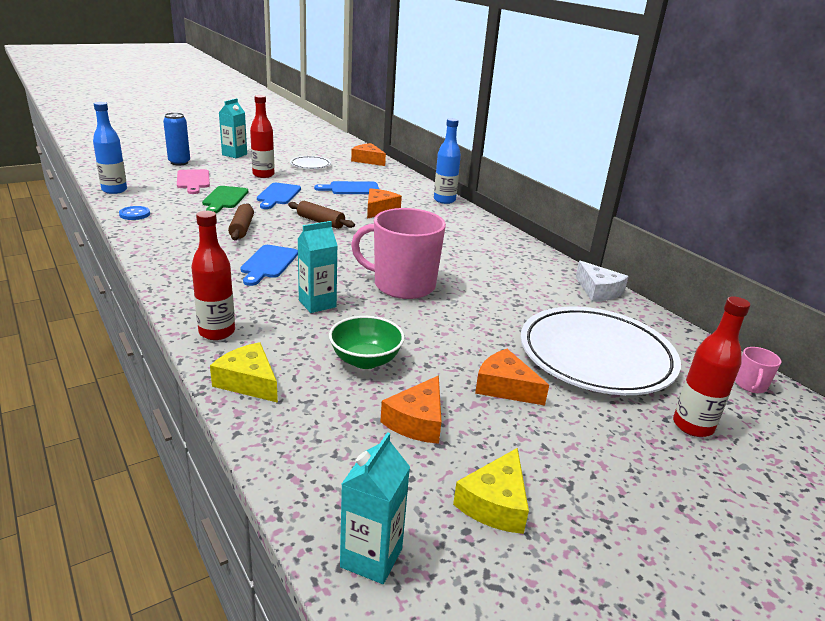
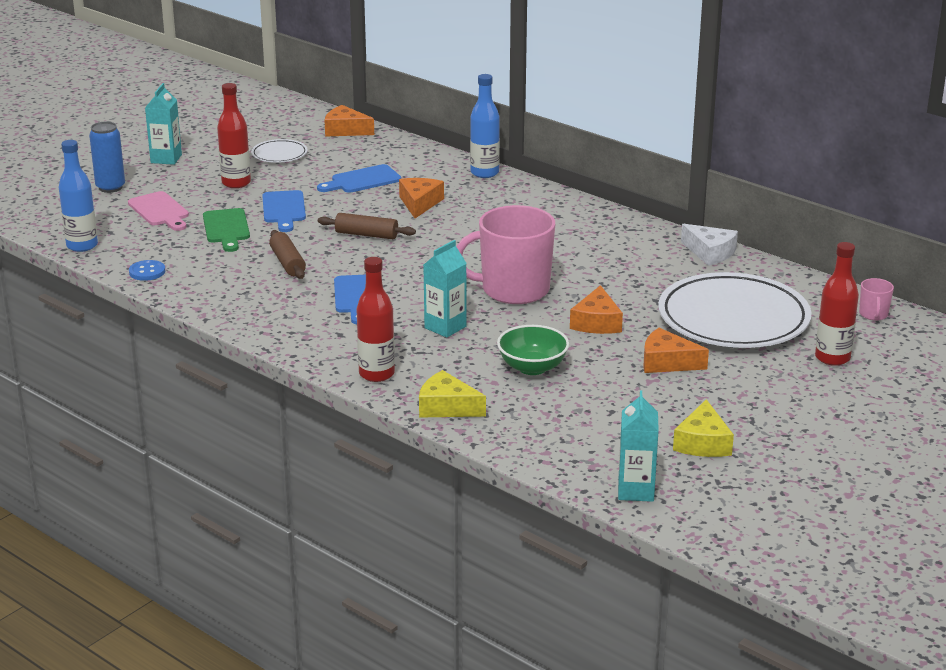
camera: 15 degrees left, 0 degrees up
orange cheese [380,376,441,444] -> orange cheese moved to [570,285,623,334]

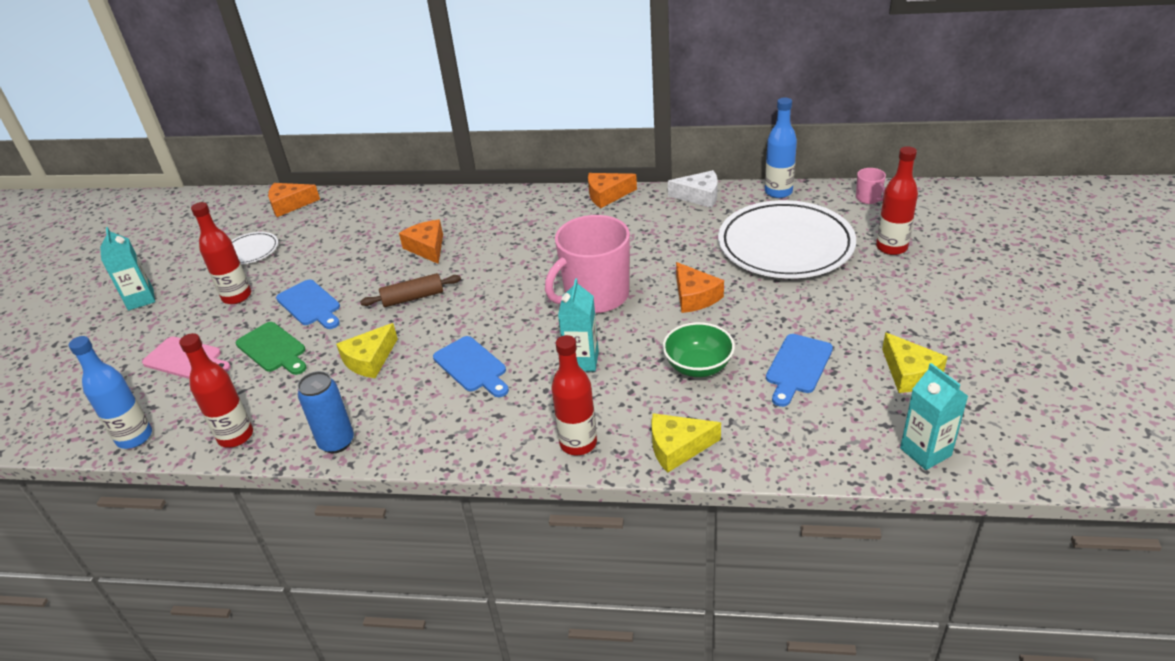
camera: 30 degrees left, 10 degrees up
blue can [89,122,125,193] -> blue can moved to [298,371,354,453]
blue button [129,260,165,281] -> red bottle [179,333,253,448]
brown rolling pin [269,230,306,279] -> yellow cheese [336,323,398,378]
blue cutting board [317,164,401,193] -> blue cutting board moved to [766,334,833,407]
blue bottle [470,74,500,178] -> blue bottle moved to [765,98,797,198]
orange cheese [643,328,709,373] -> orange cheese moved to [588,173,637,208]

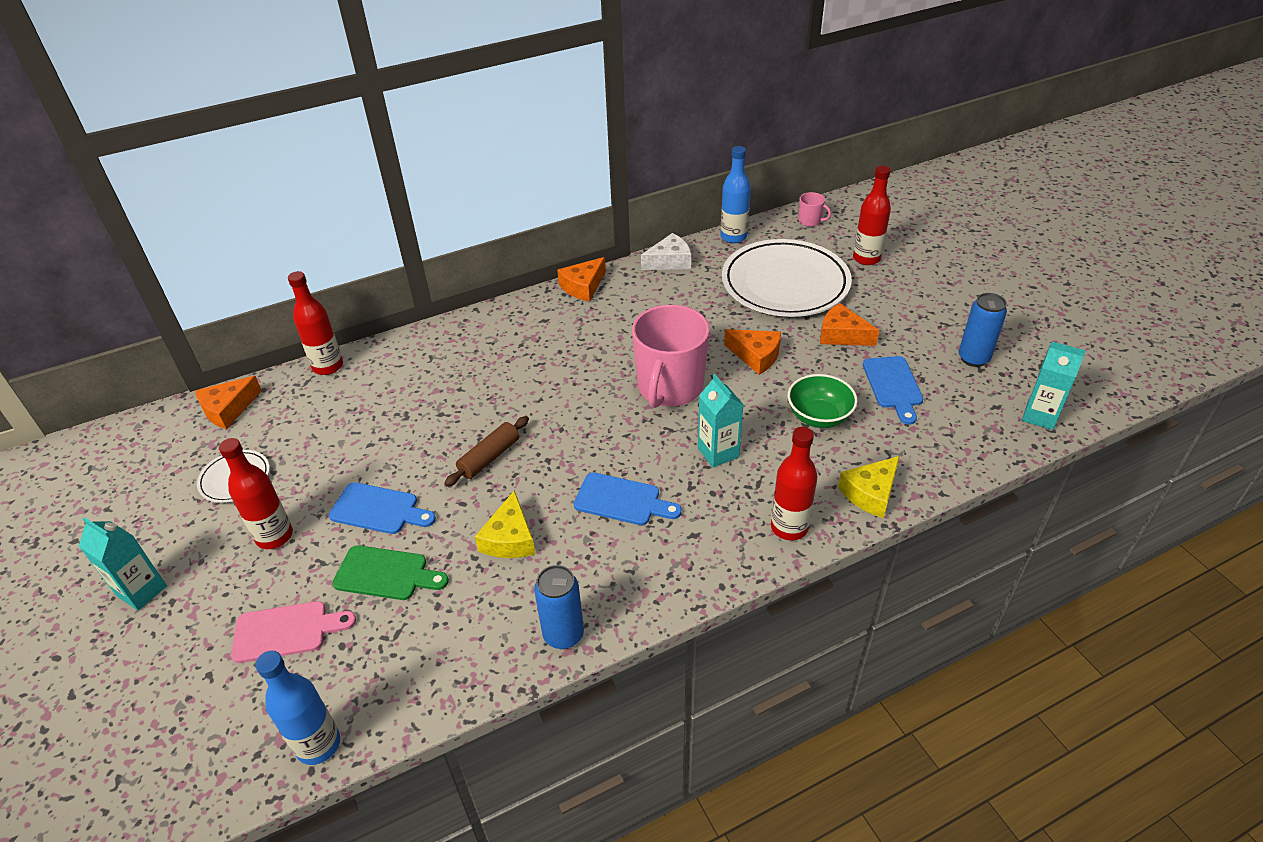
camera: 35 degrees left, 5 degrees up
red bottle [179,333,253,448] -> red bottle moved to [288,271,343,375]
orange cheese [399,220,443,264] -> orange cheese moved to [820,303,879,346]
yellow cheese [882,332,947,393] -> blue can [959,293,1007,367]

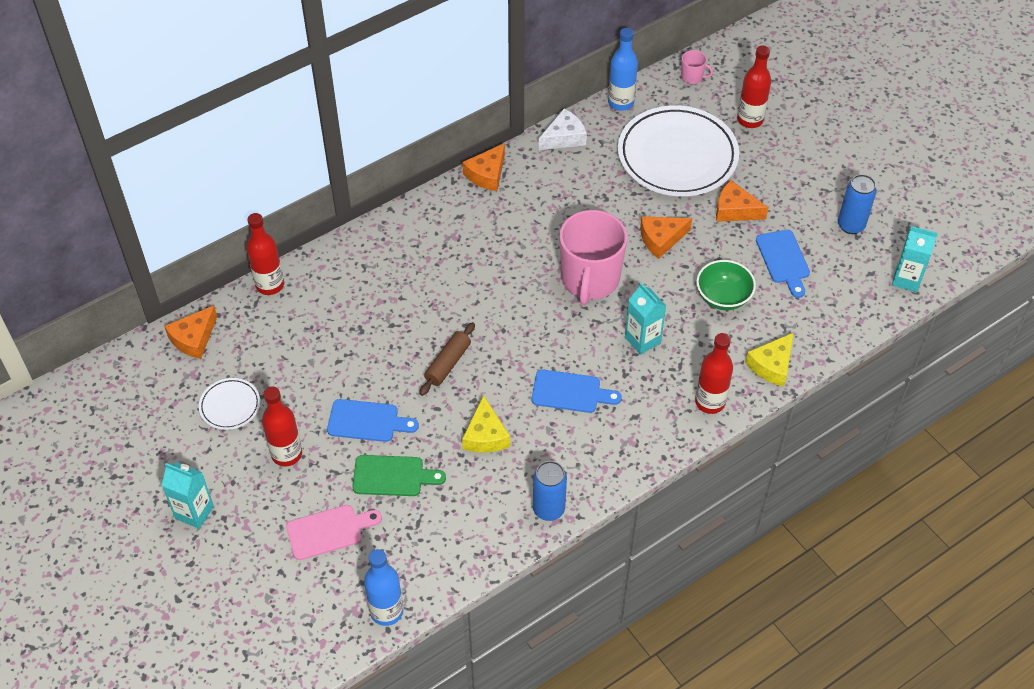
camera: 10 degrees left, 10 degrees up
orange cheese [724,329,781,375] -> orange cheese turned 135 degrees clockwise [640,216,692,259]

